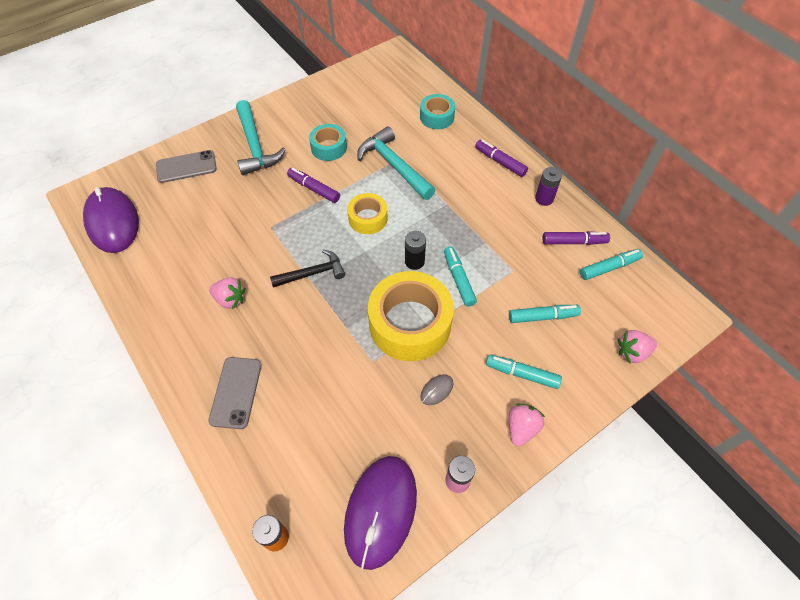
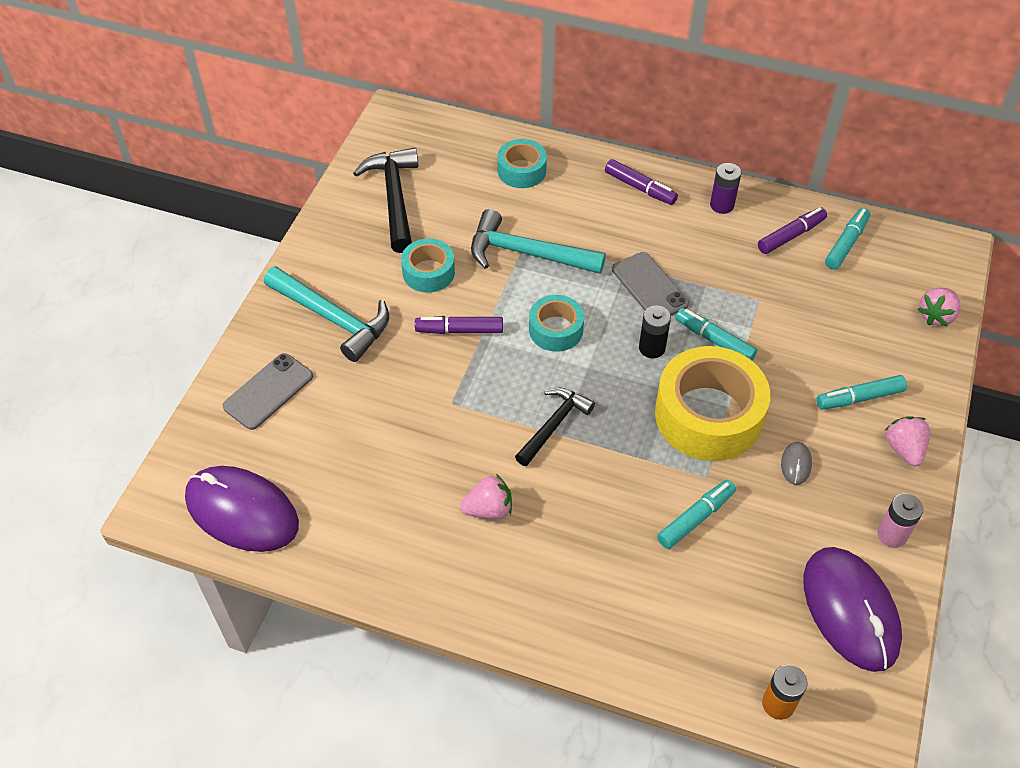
camera: 35 degrees left, 5 degrees down
grey phone [208,357,262,429] -> grey phone moved to [612,252,689,316]
yellow tape [347,193,387,234] -> turquoise tape [529,295,584,352]
purple marker [475,140,528,177] -> purple marker turned 150 degrees counterclockwise [605,159,678,205]
turquoise marker [509,305,581,323] -> turquoise marker moved to [657,480,736,549]
none -> black hammer [353,148,418,253]

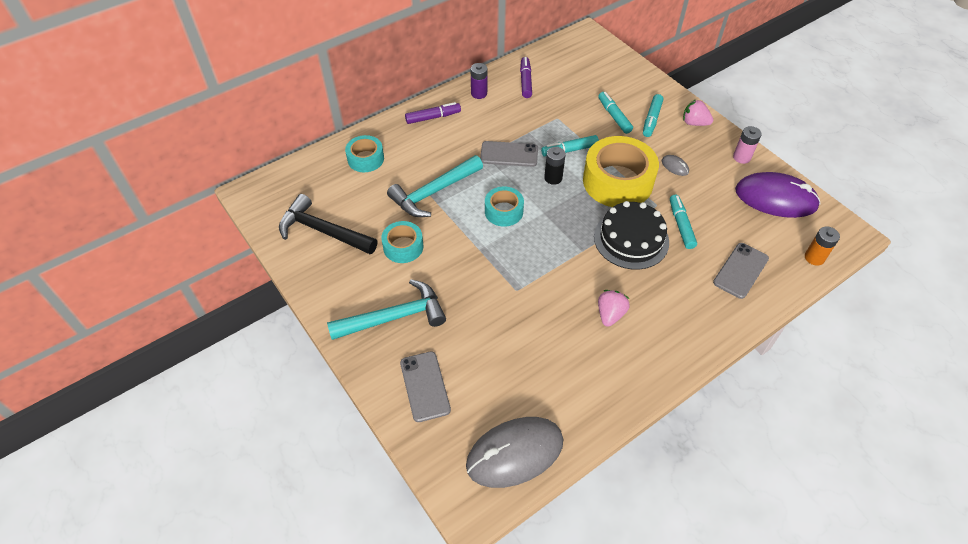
camera: 55 degrees left, 0 degrees up
purple mouse [185,466,299,552] -> grey mouse [466,417,563,488]
purple marker [415,316,503,334] -> none
black hammer [515,387,595,466] -> none
turquoise marker [825,208,870,270] -> turquoise marker moved to [598,92,633,134]
pink strawberry [917,288,960,327] -> none
none -> black cake [594,201,669,270]
none -> grey phone [713,243,769,299]

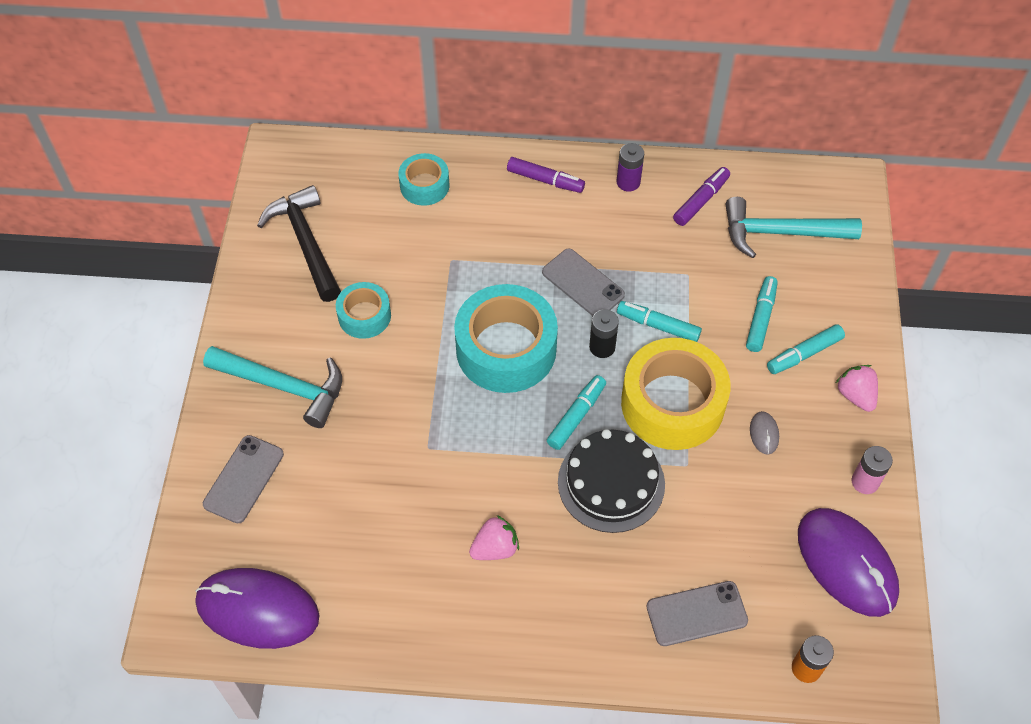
camera: 40 degrees right, 5 degrees up
turquoise hammer [387,155,483,217] -> turquoise hammer moved to [725,197,862,258]
grey mouse [466,417,563,488] -> purple mouse [195,568,319,649]
turquoise tape [485,186,524,227] -> turquoise tape [454,284,558,393], size x1.87
turquoise marker [670,195,697,249] -> turquoise marker moved to [547,375,606,450]

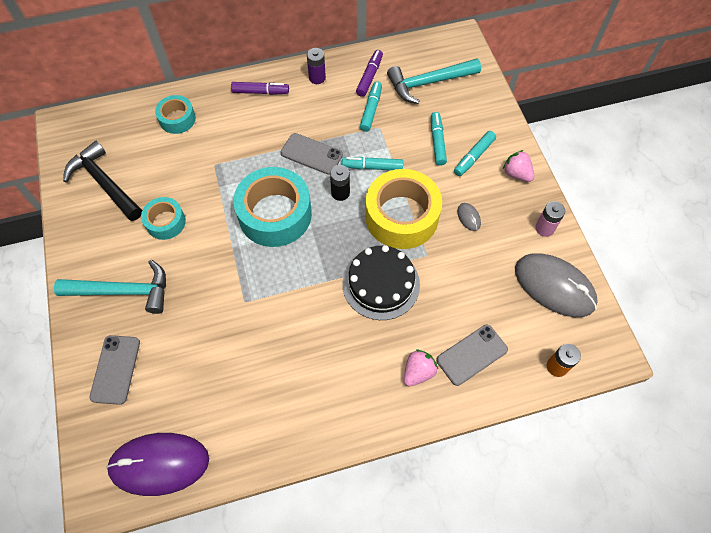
camera: 20 degrees left, 5 degrees up
pink strawberry [469,515,519,560] -> pink strawberry moved to [404,349,438,386]
turquoise marker [547,375,606,450] -> turquoise marker moved to [360,81,382,132]
purple mouse [798,508,899,617] -> grey mouse [515,253,598,317]

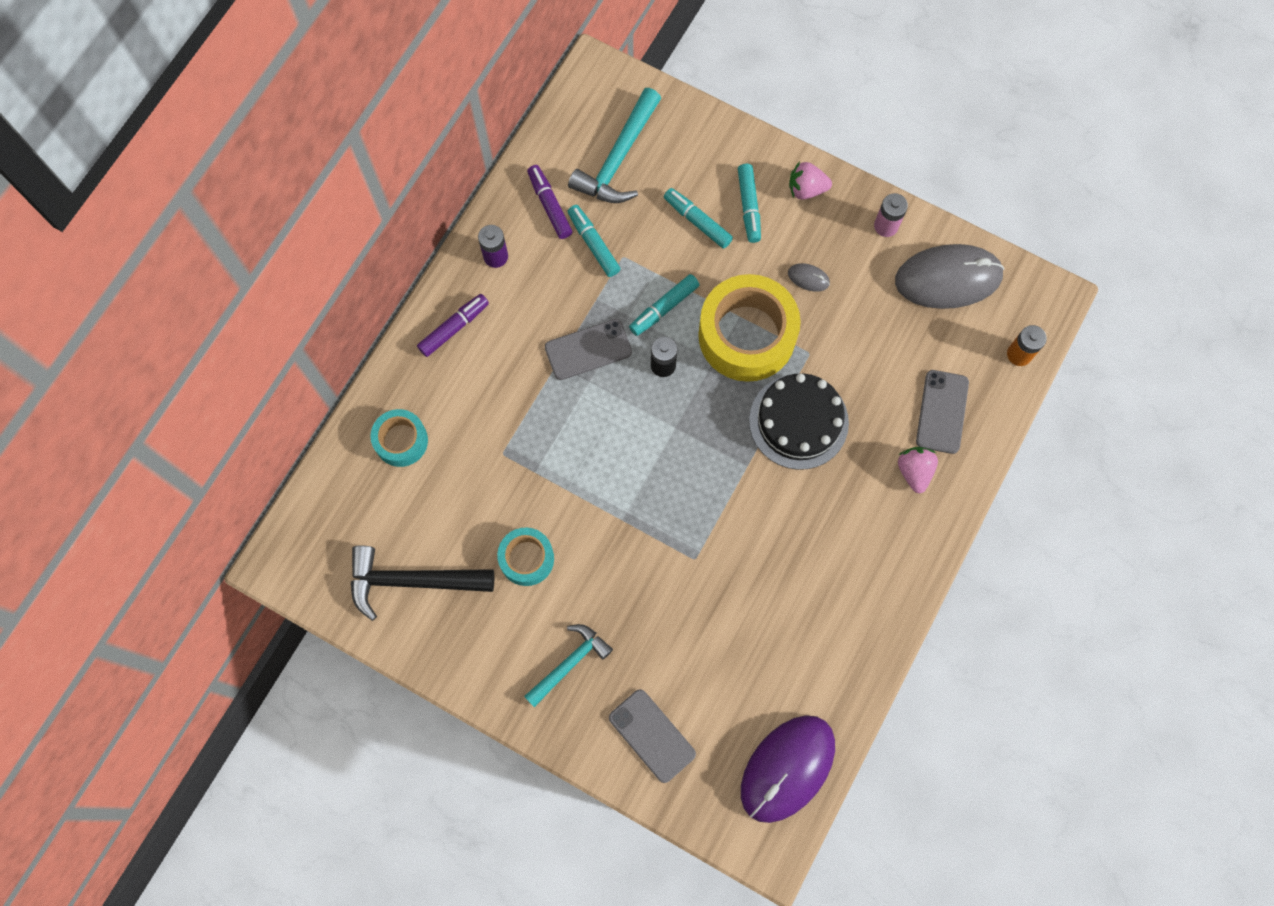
camera: 45 degrees left, 10 degrees up
turquoise hammer [54,260,166,314] -> turquoise hammer [524,624,613,707], size x0.66
turquoise tape [233,167,312,247] -> none

